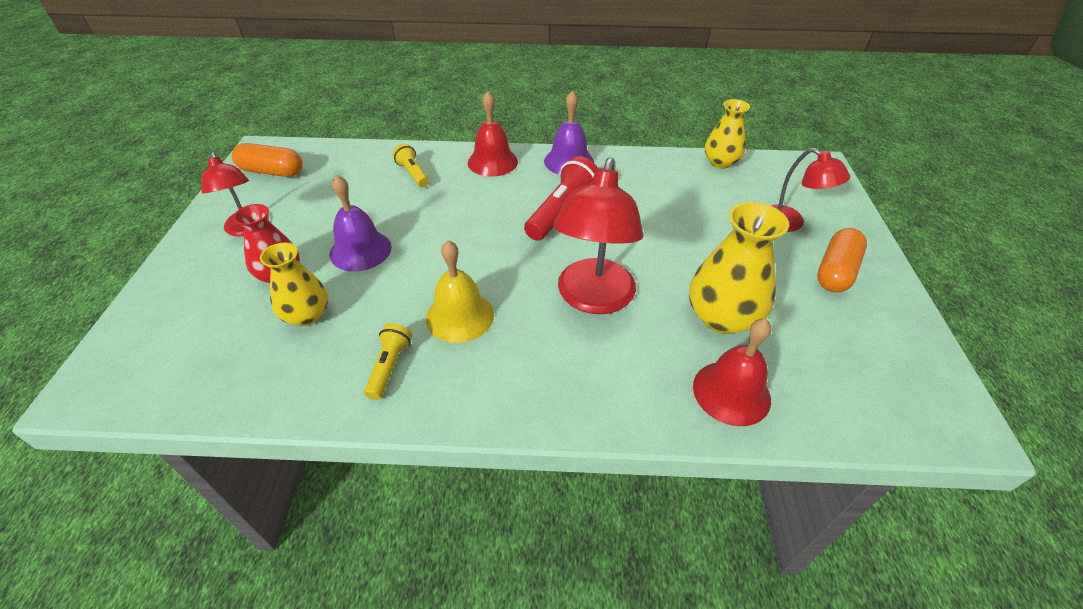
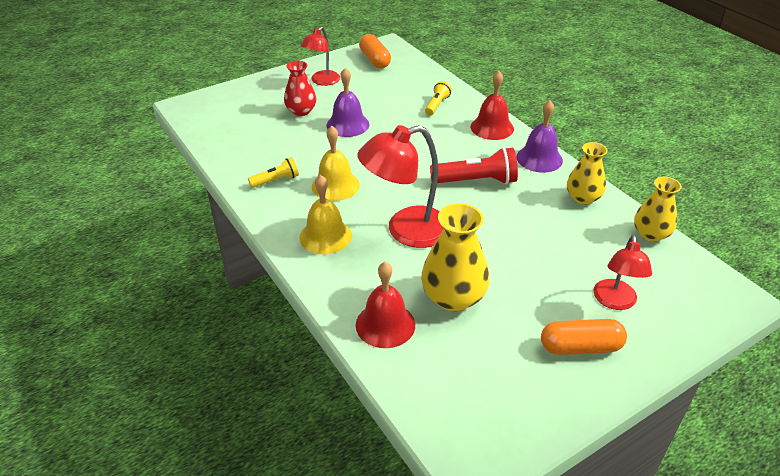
camera: 55 degrees right, 5 degrees down
yellow vase [260,243,328,326] -> yellow vase moved to [567,142,607,205]
none -> yellow bell [299,175,352,254]

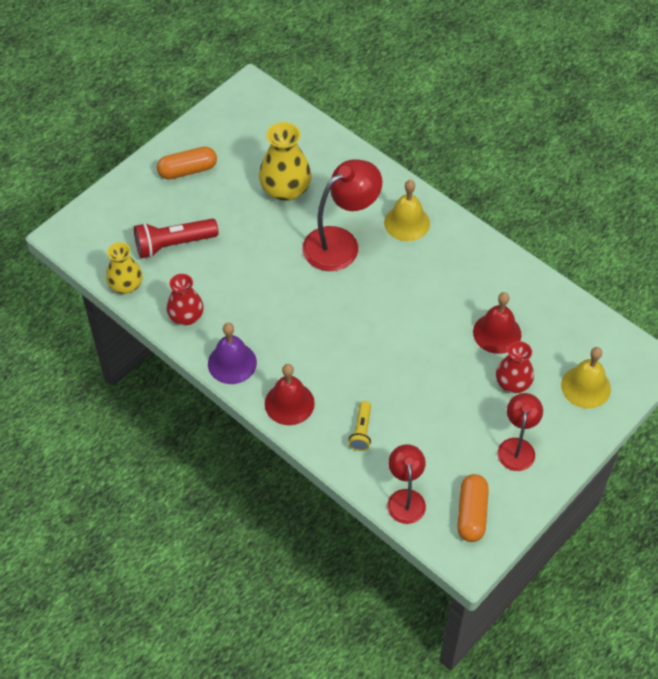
camera: 165 degrees right, 15 degrees up
yellow flashlight [248,157,299,188] -> none
yellow bell [312,126,360,201] -> yellow bell moved to [561,347,611,409]
purple bell [326,68,369,137] -> none
red bell [356,262,415,348] -> red bell moved to [473,292,521,354]
orange capsule [359,34,391,68] -> orange capsule turned 45 degrees clockwise [457,474,489,542]
red flashlight [430,147,518,184] -> red flashlight moved to [134,219,219,258]
yellow vase [567,142,607,205] -> red vase [167,274,204,325]
red lamp [594,235,652,310] -> red lamp moved to [387,444,426,524]

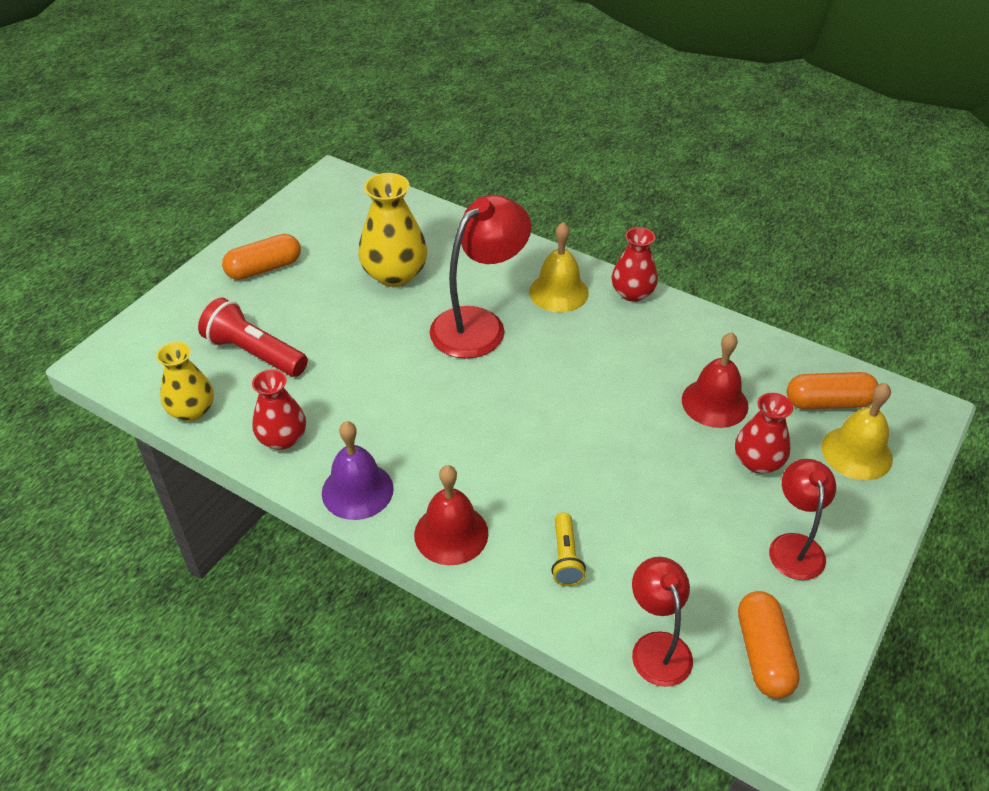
camera: 10 degrees left, 10 degrees down
red flashlight [134,219,219,258] -> red flashlight turned 60 degrees clockwise [198,297,308,377]
none -> red vase [612,227,658,302]
none -> orange capsule [787,372,878,409]

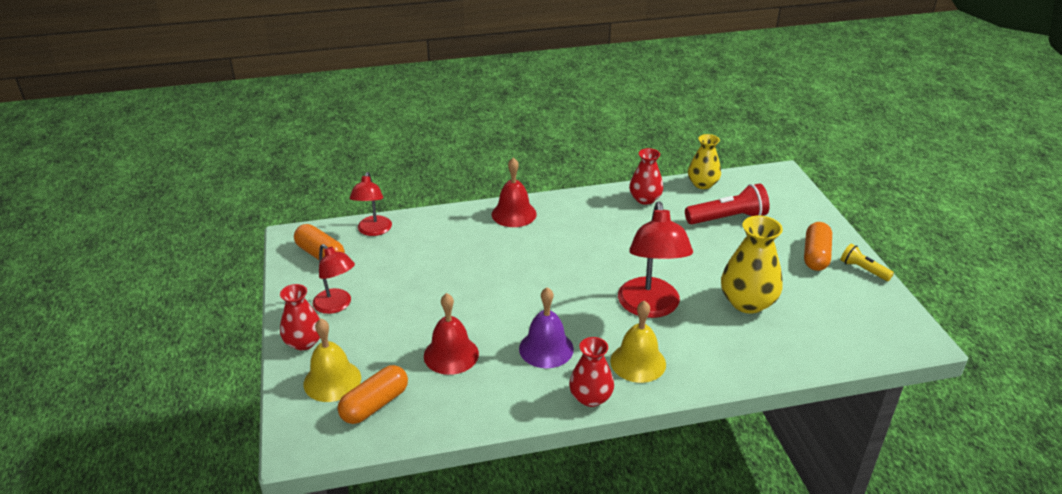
camera: 135 degrees right, 10 degrees down
purple bell [322,421,394,520] -> purple bell moved to [519,287,574,368]
yellow flashlight [551,512,586,586] -> yellow flashlight moved to [840,244,894,281]
red lamp [632,557,693,687] -> red lamp turned 60 degrees clockwise [349,172,392,236]
red vase [735,393,793,474] -> red vase moved to [280,284,320,350]

